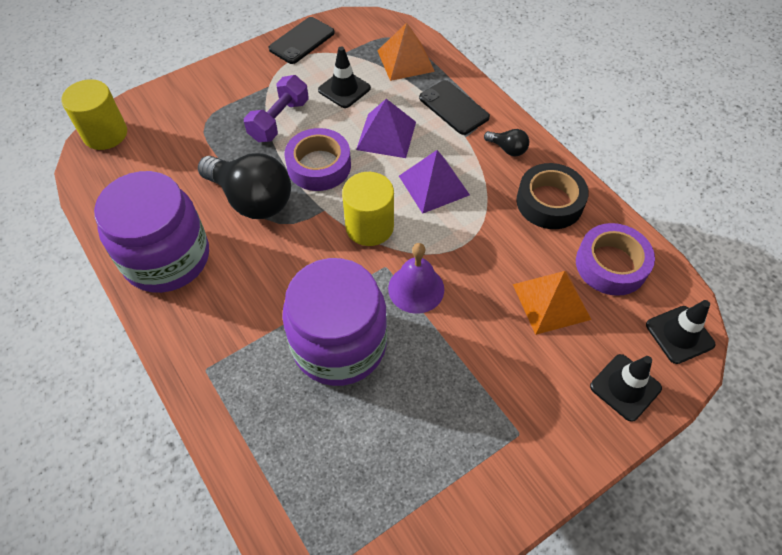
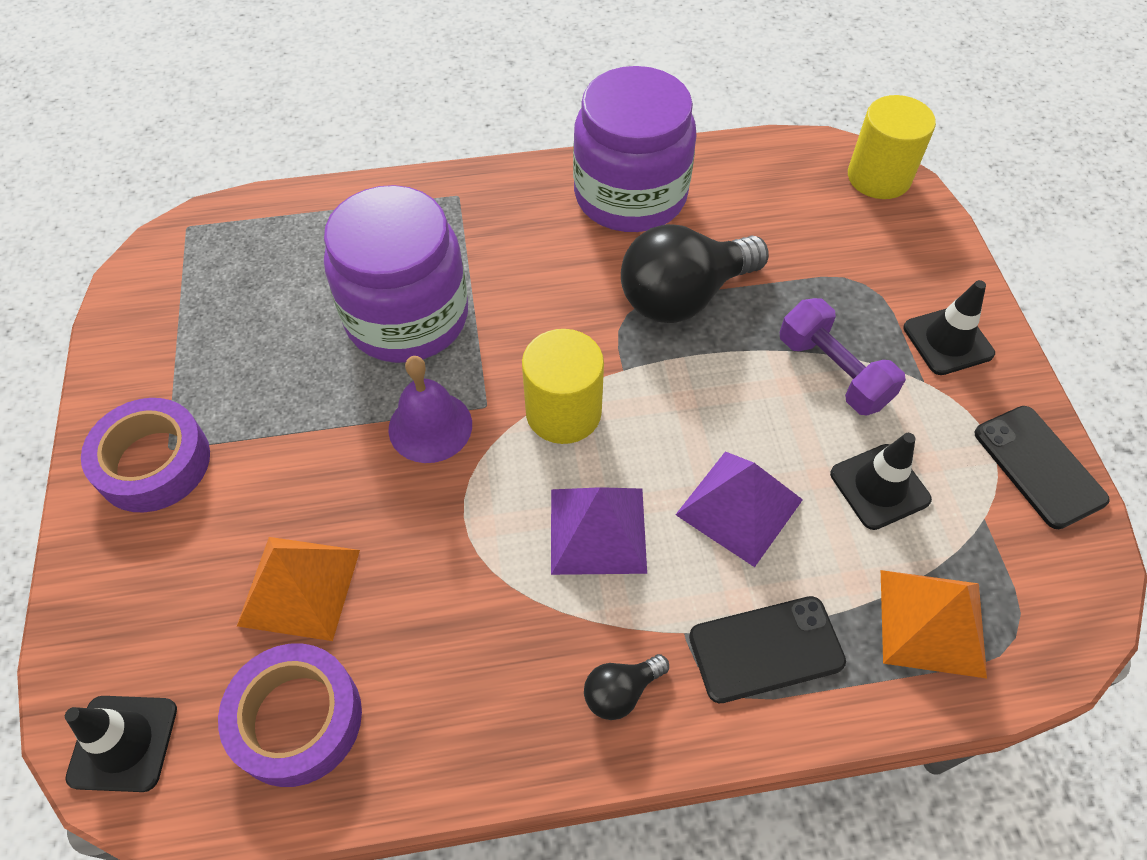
camera: 115 degrees right, 0 degrees up
purple tape [284,128,351,191] -> purple tape moved to [81,398,210,512]
black tape [516,163,589,229] -> none
black traffic cone [590,354,662,422] -> black traffic cone moved to [903,280,995,375]

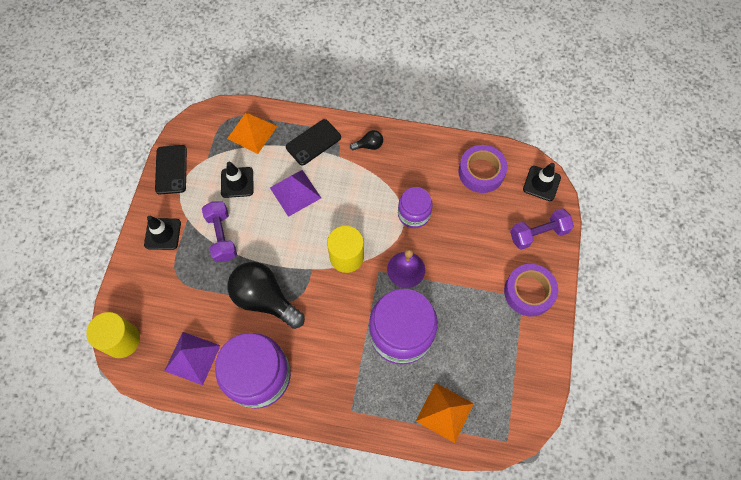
camera: 160 degrees left, 10 degrees up
orange pyramid [237,537,360,641] -> orange pyramid moved to [416,383,474,443]
purple pyramid [551,487,647,575] -> purple pyramid moved to [165,332,221,385]
black light bulb [621,224,769,323] -> black light bulb turned 135 degrees counterclockwise [227,262,305,329]
black phone [689,596,846,703] -> black phone turned 45 degrees counterclockwise [286,119,341,166]
none -> purple jar [398,187,433,228]
none -> purple dumbbell [510,208,574,250]

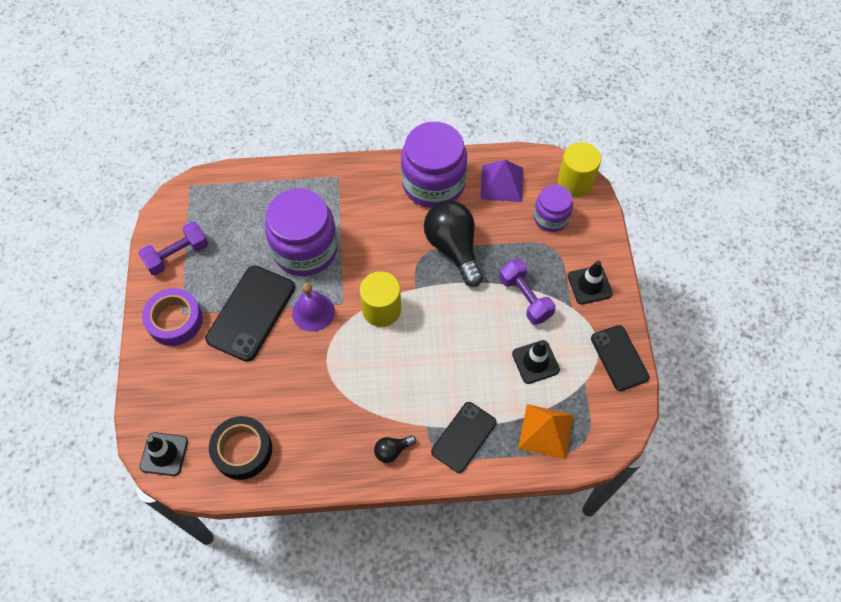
camera: 165 degrees right, 5 degrees down
black light bulb [227,262,305,329] -> black light bulb turned 135 degrees counterclockwise [424,201,483,287]
purple pyramid [270,170,321,217] -> none
purple jar [398,187,433,228] -> purple jar moved to [534,185,573,232]
orange pyramid [416,383,474,443] -> none
purple tape [458,145,507,193] -> black tape [209,416,272,480]
purple dumbbell [510,208,574,250] -> purple dumbbell moved to [138,222,208,275]
none -> black phone [205,265,295,362]

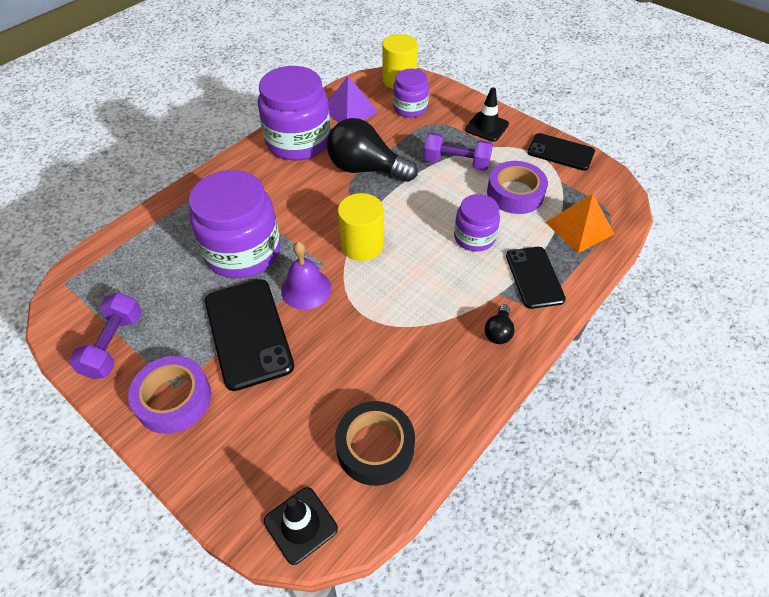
camera: 45 degrees left, 10 degrees down
black traffic cone [512,340,560,384] -> purple tape [487,161,548,214]
none -> purple jar [454,194,500,251]

